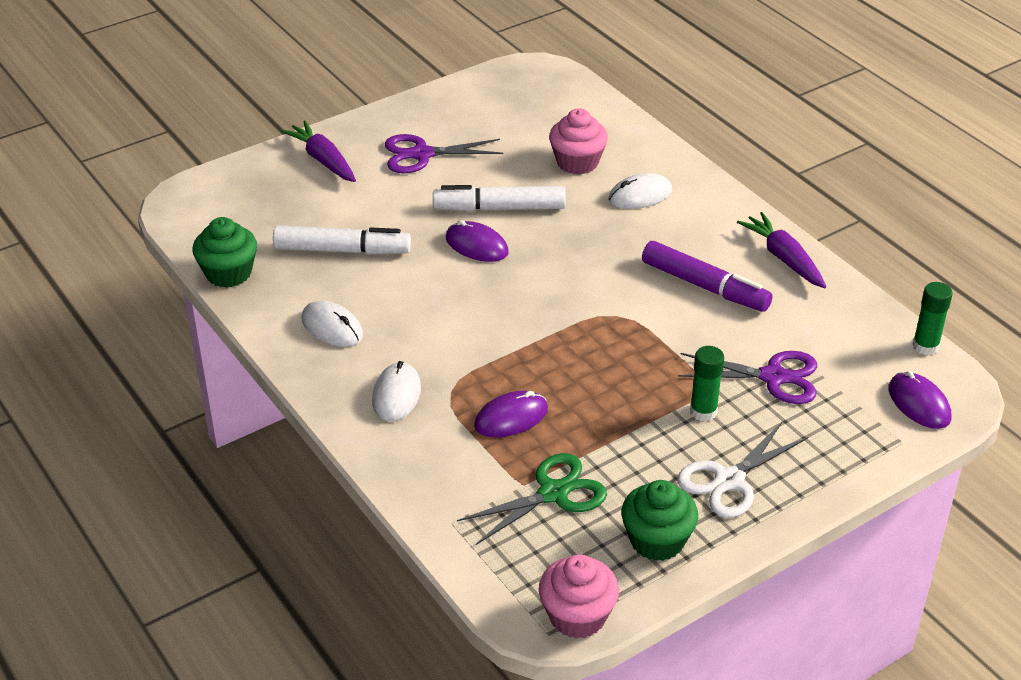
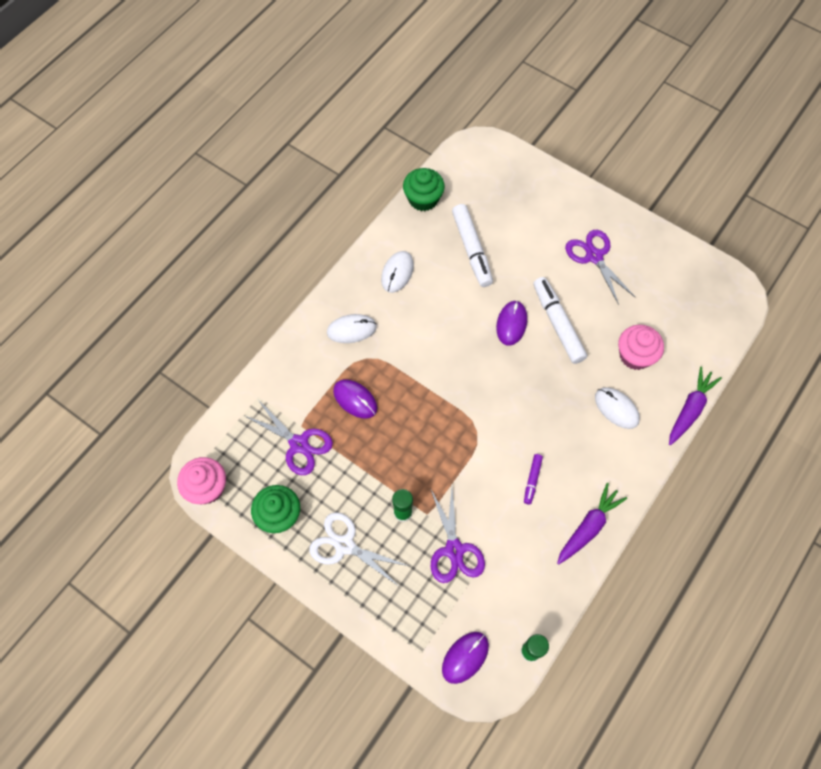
camera: 70 degrees right, 25 degrees up
purple carrot [280,120,356,182] -> purple carrot moved to [669,367,722,445]
green scissors [457,453,607,545] -> purple scissors [245,400,333,475]
purple marker [642,241,773,312] -> purple marker [524,454,543,505], size x0.50

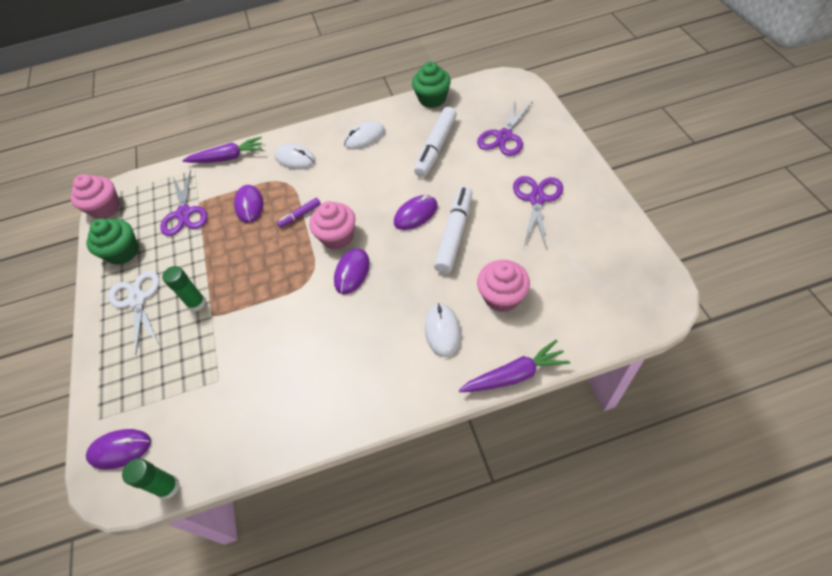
camera: 45 degrees right, 10 degrees down
purple scissors [430,488,485,583] -> purple scissors moved to [477,100,533,156]
purple marker [524,454,543,505] -> purple marker moved to [277,198,321,228]
purple carrot [557,483,627,565] -> purple carrot moved to [182,137,263,163]
none -> pink cupcake [309,201,355,250]
none -> purple mouse [334,249,370,294]

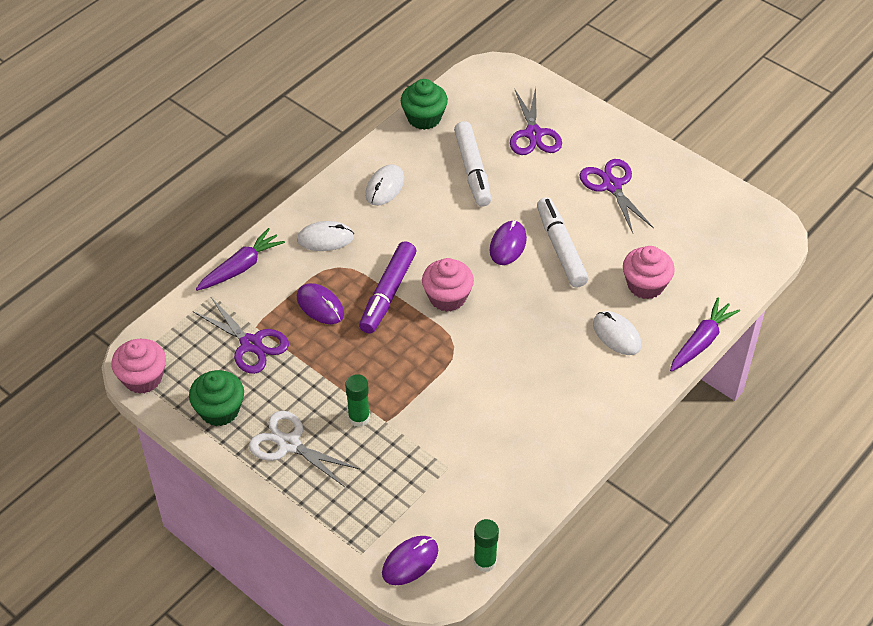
camera: 40 degrees left, 5 degrees down
purple marker [277,198,321,228] -> purple marker [359,241,416,334], size x2.00
purple mouse [334,249,370,294] -> none

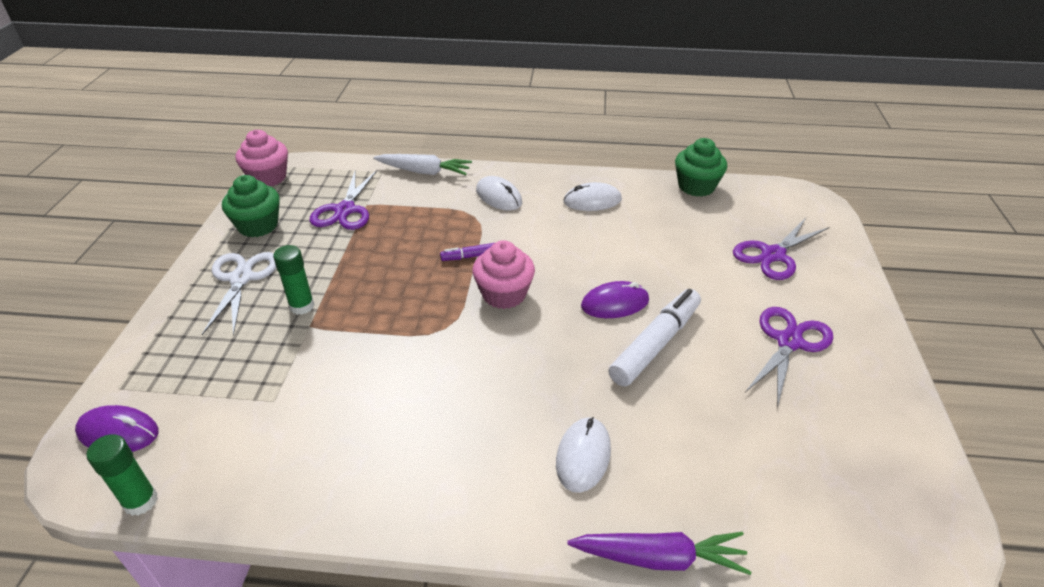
camera: 55 degrees right, 10 degrees down
purple carrot [196,228,285,291] -> white carrot [373,154,472,175]
purple mouse [297,283,344,324] -> none
purple marker [359,241,416,334] -> purple marker [440,243,494,261], size x0.50
white marker [454,121,491,207] -> none
pink cupcake [623,246,675,299] -> none

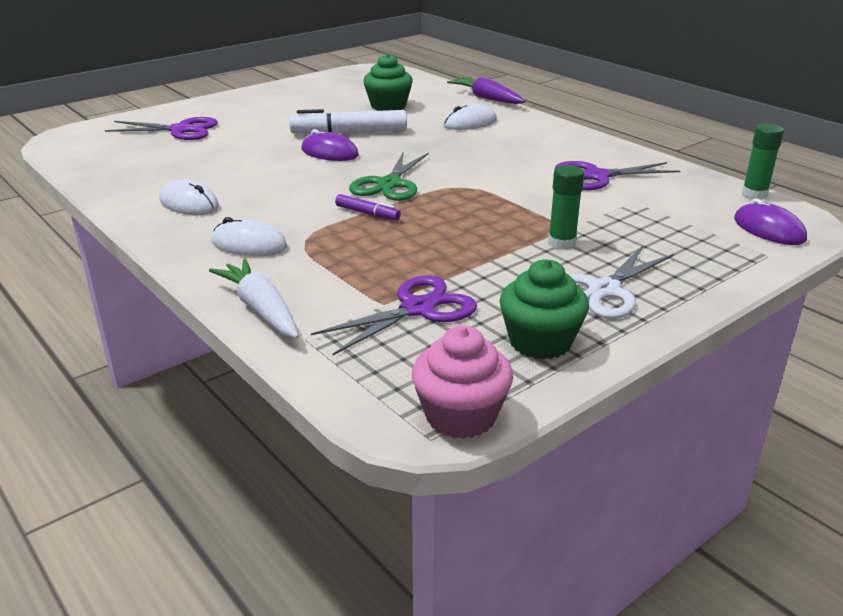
camera: 135 degrees left, 10 degrees down
pink cupcake [472,240,535,309] -> green scissors [349,151,429,201]
white mouse [476,176,522,211] -> white mouse turned 75 degrees counterclockwise [211,217,287,256]
green cupcake [675,138,727,197] -> green cupcake moved to [363,53,413,111]
purple scissors [745,307,833,408] -> purple scissors moved to [555,161,680,190]

